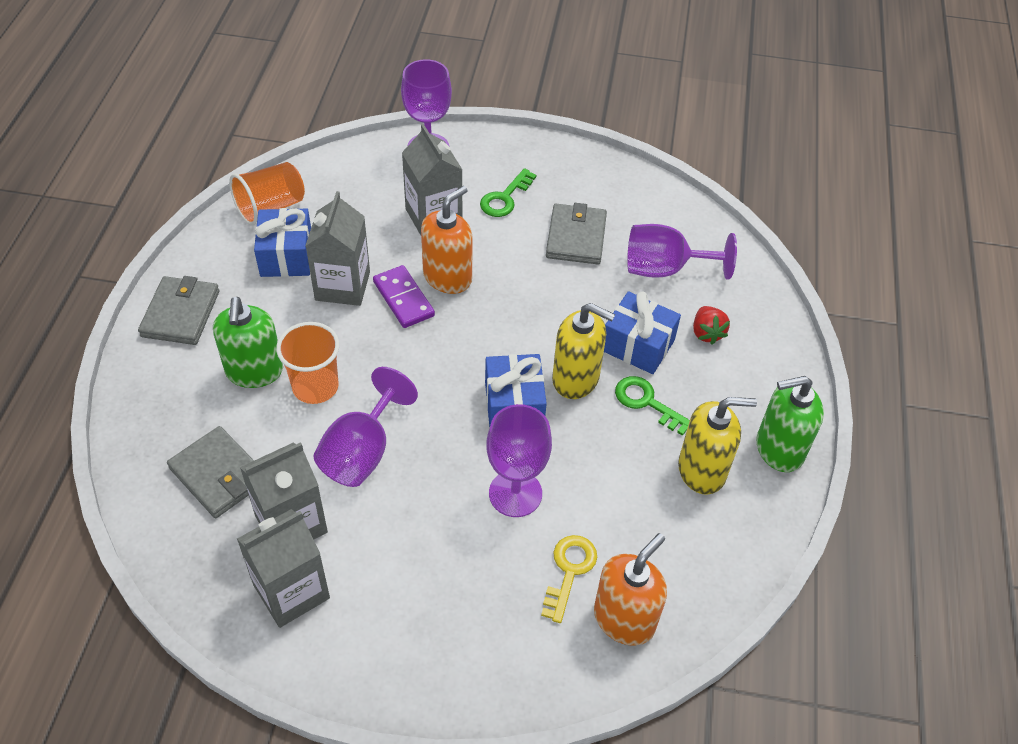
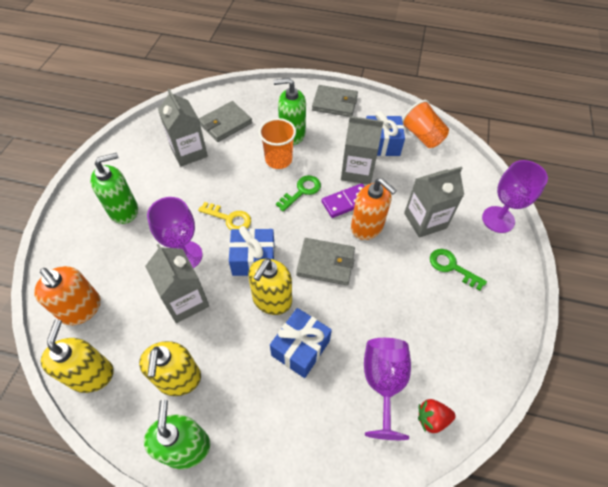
camera: 95 degrees right, 5 degrees up
grey carton [237,509,330,628] -> grey carton moved to [145,244,209,323]
purple goblet [314,367,418,487] -> none
yellow key [541,535,597,623] -> yellow key moved to [198,202,251,230]
grey wallet [546,203,607,264] -> grey wallet moved to [296,238,355,285]
green key [615,376,690,436] -> green key moved to [276,175,321,212]
red strawberry [693,306,730,344] -> red strawberry moved to [418,399,456,433]
none -> yellow soap dispenser [41,319,114,393]
none -> green soap dispenser [90,153,138,224]

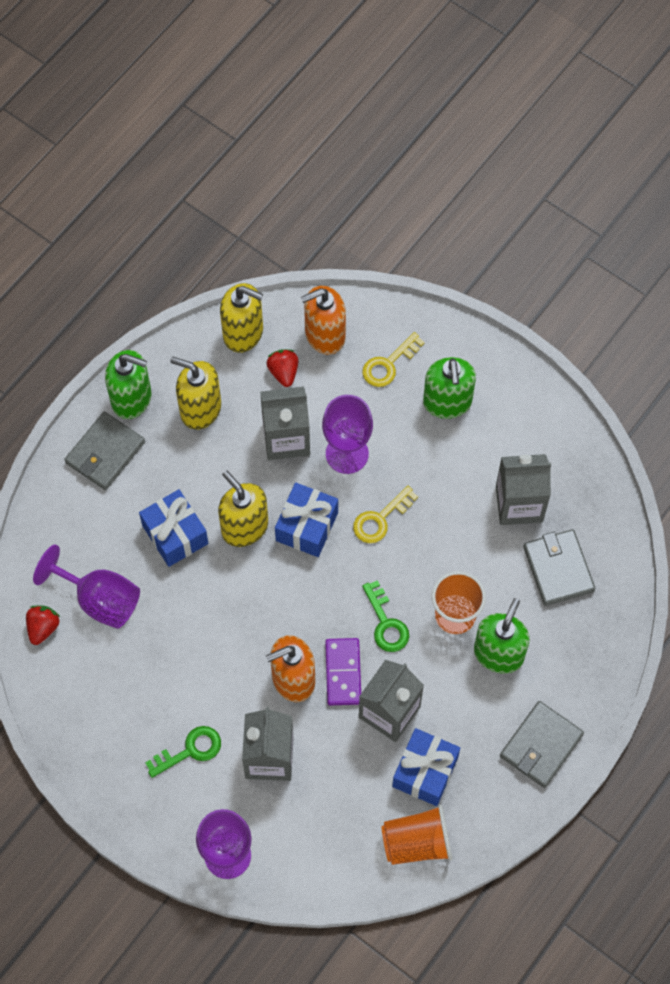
camera: 115 degrees right, 10 degrees up
grey wallet [296,238,355,285] -> grey wallet moved to [64,412,145,490]
none -> red strawberry [266,349,298,387]
none -> yellow key [362,332,425,387]

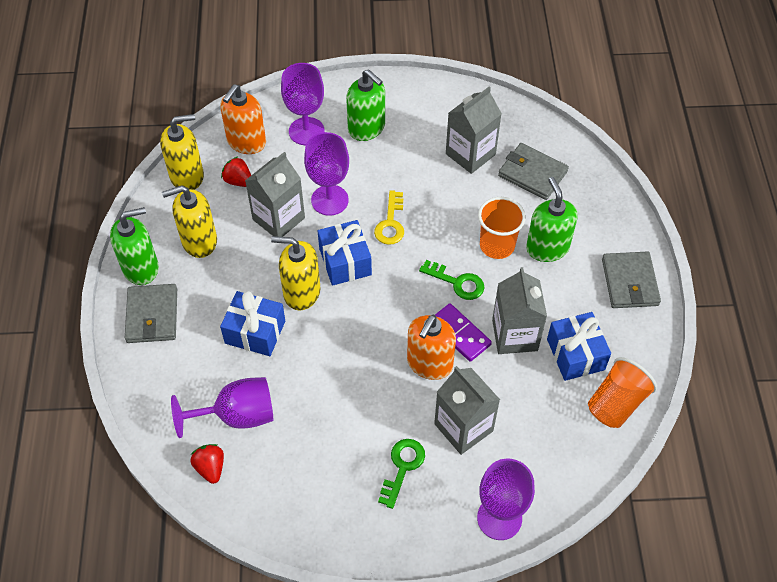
camera: 40 degrees left, 10 degrees down
yellow key [362,332,425,387] -> purple goblet [281,63,325,145]

